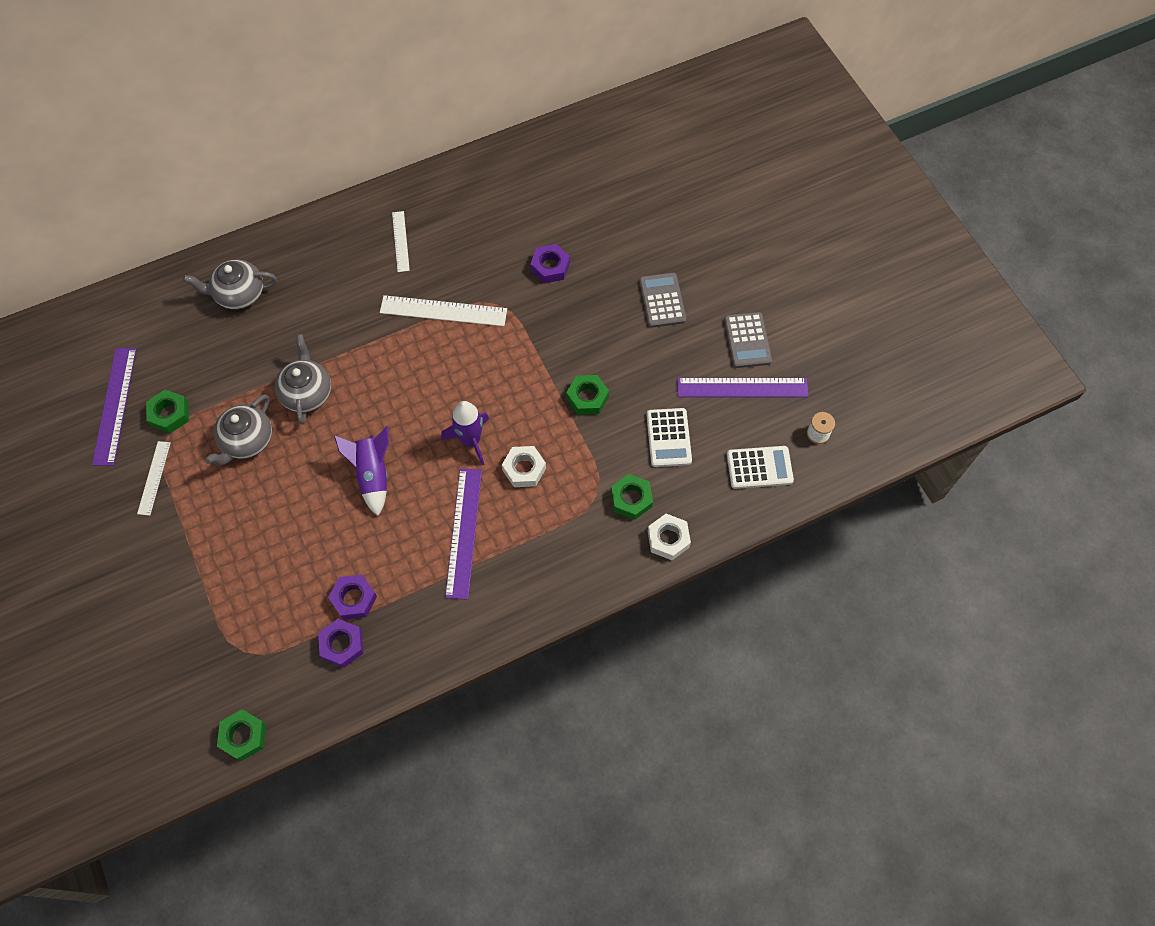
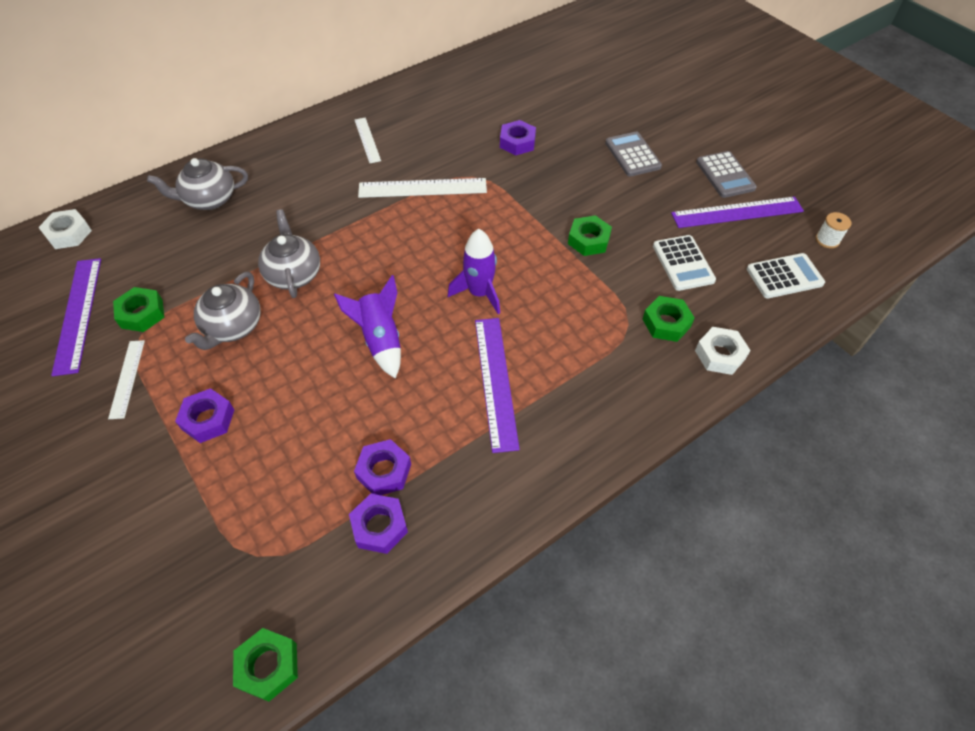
camera: 10 degrees left, 10 degrees down
white nut [502,446,546,487] -> white nut moved to [38,209,92,249]
none -> purple nut [175,388,234,443]

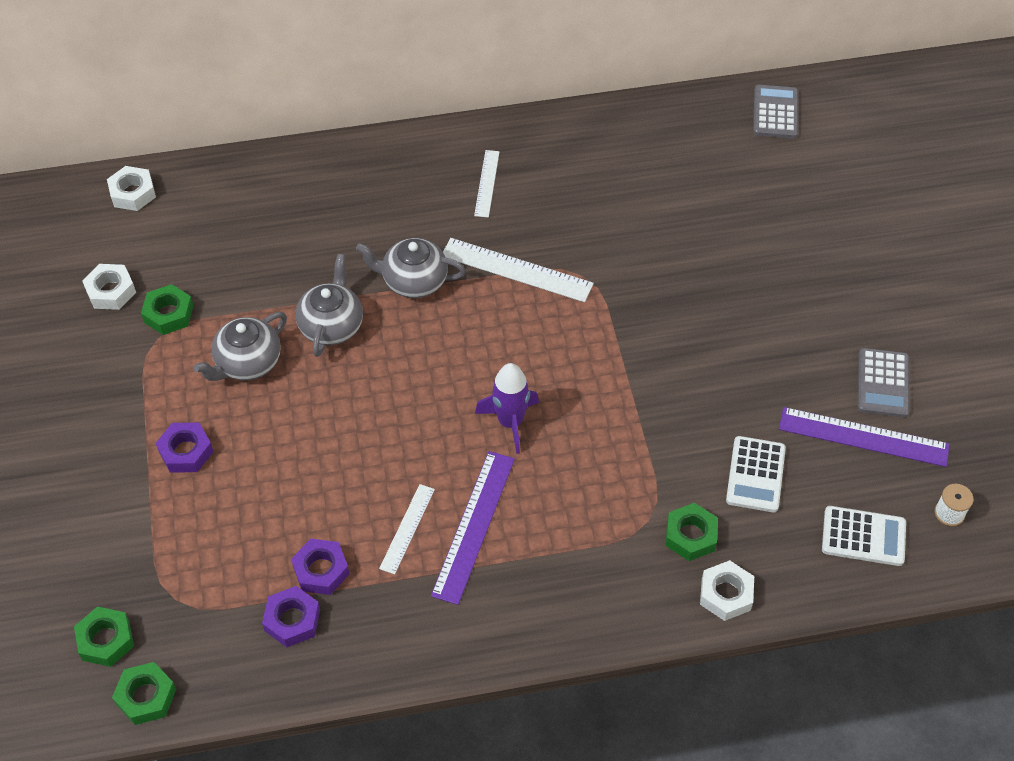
camera: 25 degrees right, 0 degrees up
purple ruler [51,258,101,376] -> white nut [82,264,136,310]
white ruler [108,340,145,419] -> white ruler moved to [379,484,435,574]
grey teapot [147,158,248,210] -> grey teapot moved to [356,238,466,298]
purple rocket [334,275,401,378] -> none
purple nut [500,120,536,155] -> none
green nut [568,215,612,256] -> green nut moved to [74,607,134,667]
grey calculator [605,132,662,177] -> grey calculator moved to [753,85,798,139]

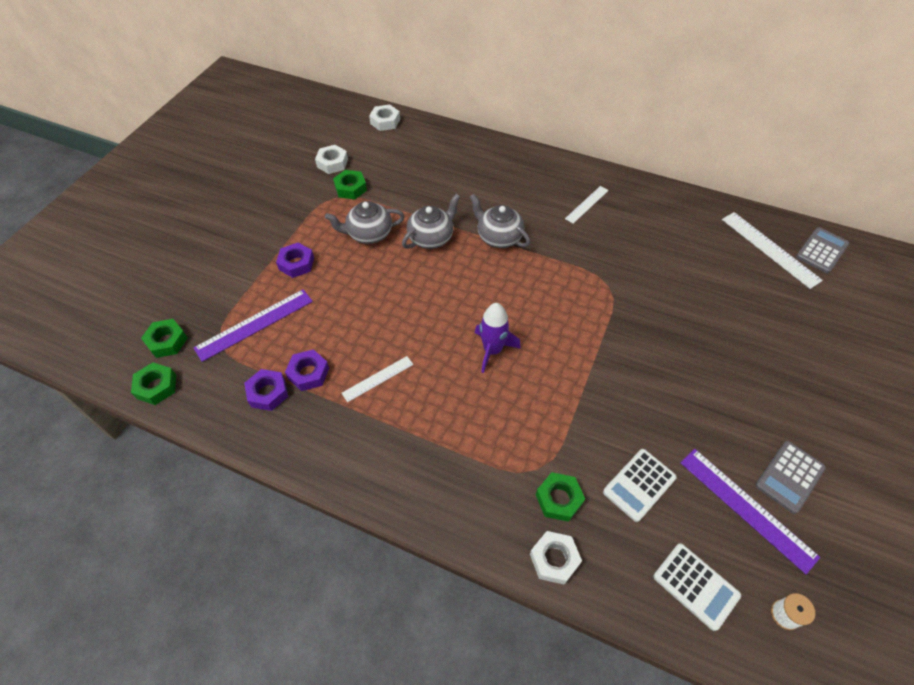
camera: 35 degrees right, 0 degrees up
purple ruler [431,451,515,605] -> purple ruler moved to [194,289,313,362]
white ruler [443,238,594,302] -> white ruler moved to [722,212,823,289]

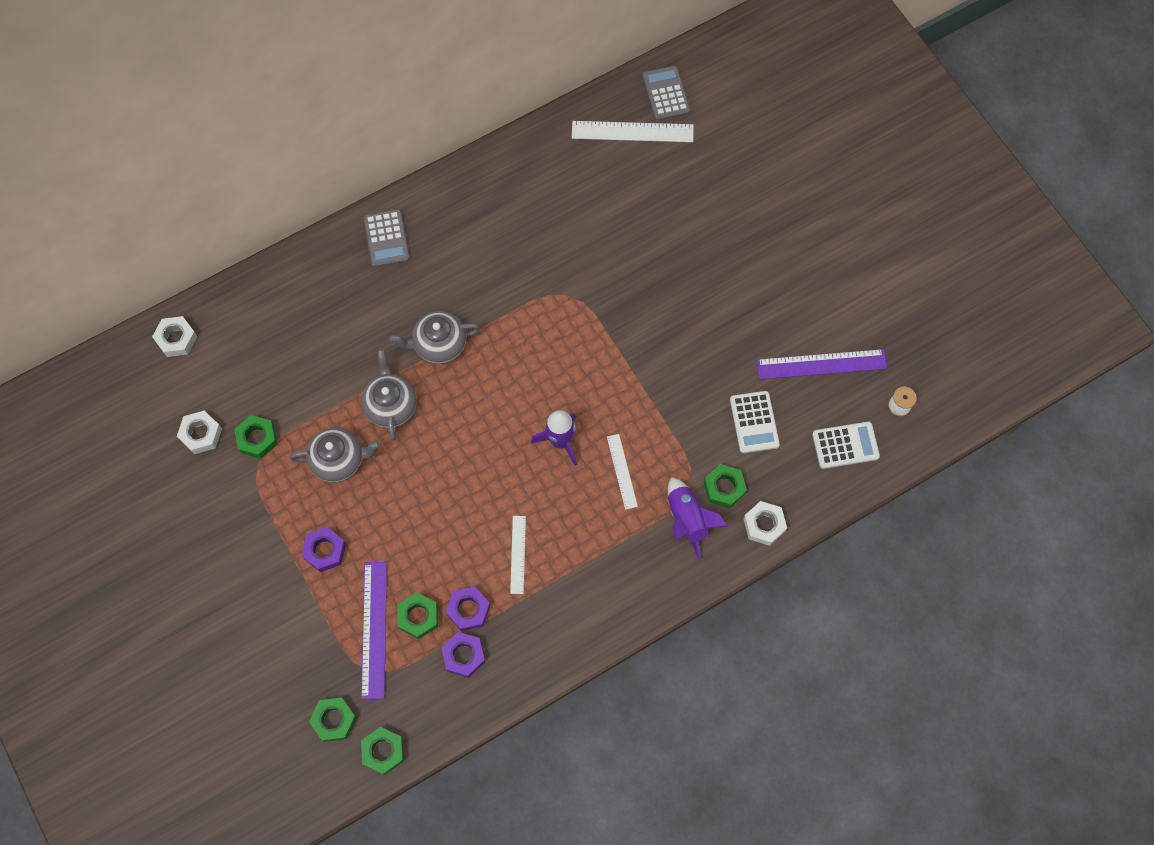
camera: 55 degrees left, 15 degrees up
grey teapot [325,201,405,244] -> grey teapot turned 120 degrees counterclockwise [290,427,381,482]
white ruler [565,186,609,224] -> white ruler moved to [607,434,638,510]
grey calculator [755,441,826,514] -> grey calculator moved to [364,209,410,268]
none -> green nut [397,592,438,639]
none -> purple rocket [668,477,728,559]

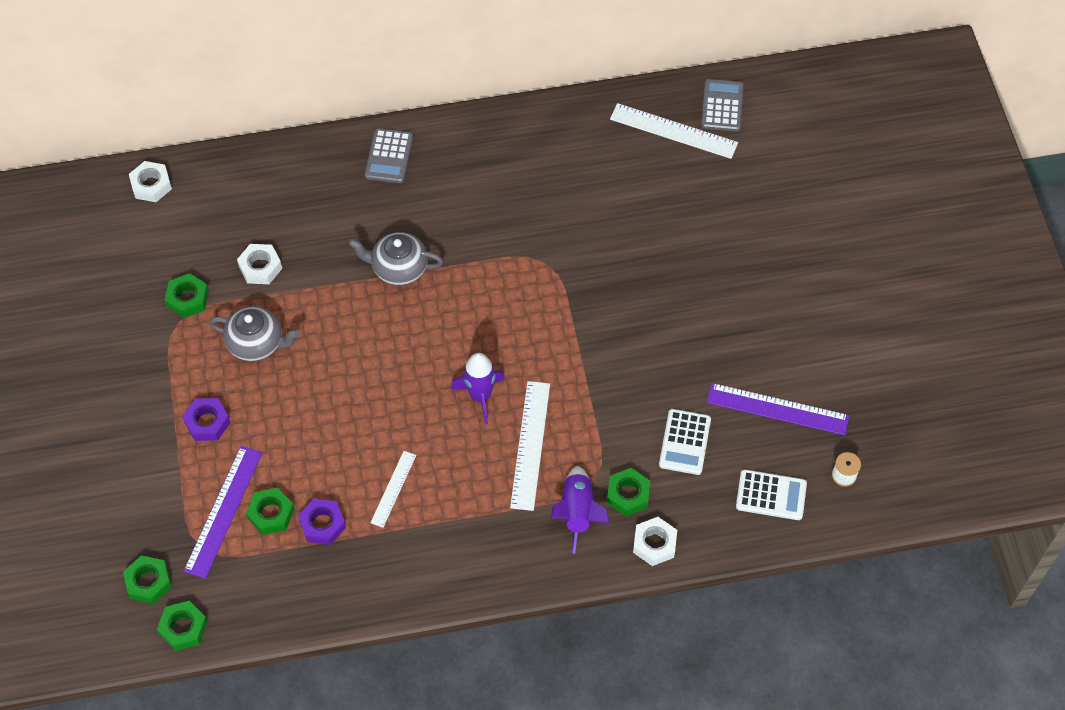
camera: 20 degrees right, 10 degrees down
white nut [177,411,222,454] -> white nut moved to [237,244,282,284]
grey teapot [361,349,417,441] -> none
purple nut [441,632,485,678] -> none
white ruler [607,434,638,510] -> white ruler [510,381,550,511], size x1.69

